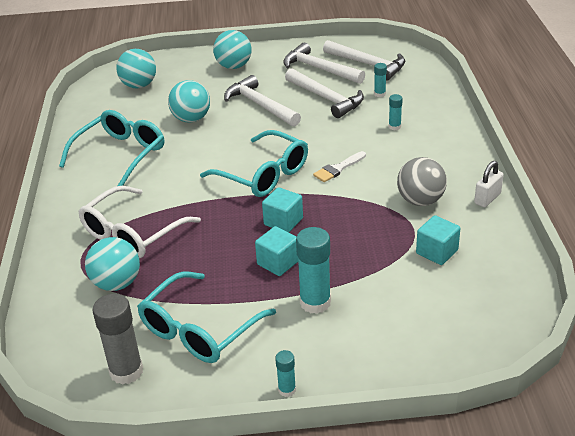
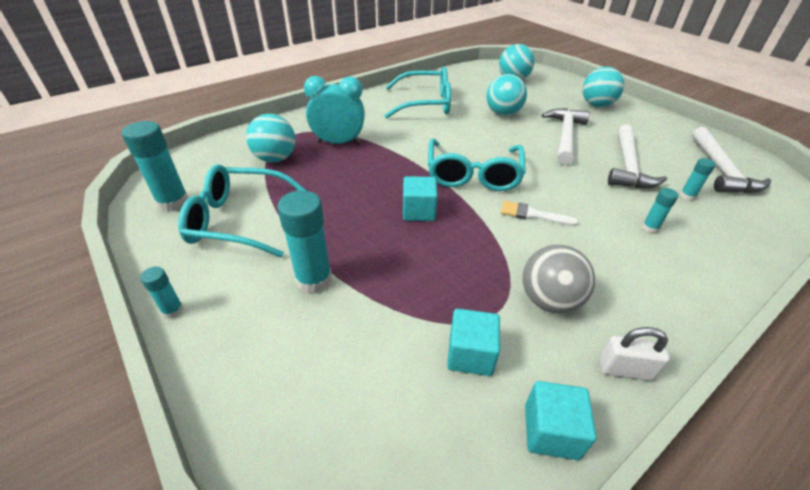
camera: 55 degrees right, 5 degrees up
white glasses [78,186,201,258] -> turquoise clock [304,76,365,144]
grey glue stick [92,294,143,385] -> turquoise glue stick [122,121,189,212]
turquoise cube [255,226,298,276] -> turquoise cube moved to [525,381,597,460]
white hammer [283,43,365,84] -> none

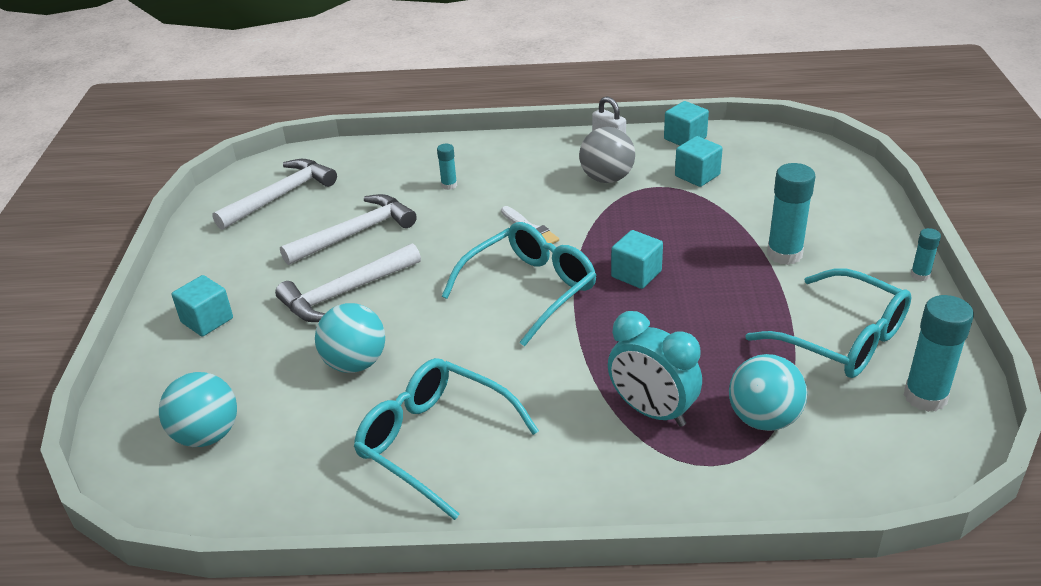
camera: 140 degrees left, 5 degrees down
turquoise ball [583,67,624,107] -> turquoise cube [172,275,233,336]
turquoise glue stick [679,158,716,201] -> none

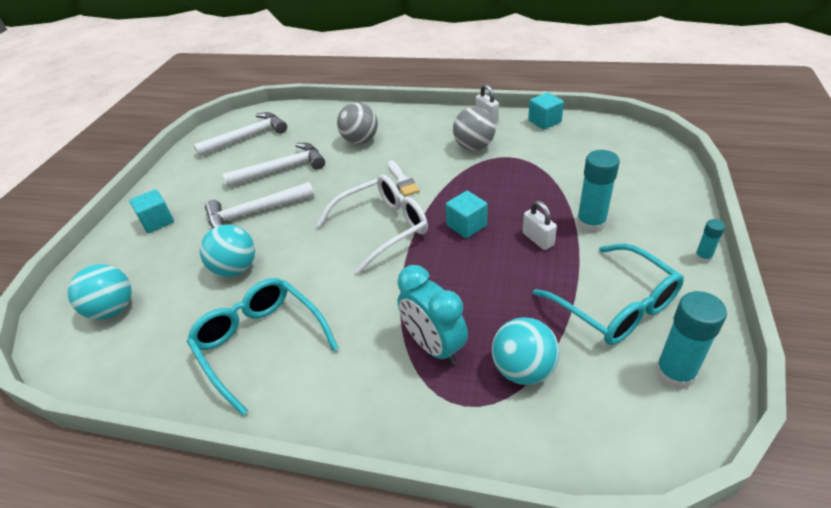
camera: 15 degrees right, 5 degrees up
turquoise glue stick [437,144,457,190] -> grey ball [337,102,378,144]
turquoise glasses [442,222,596,346] -> white glasses [316,175,428,274]
turquoise cube [675,136,723,187] -> none
none -> white padlock [523,201,557,250]

